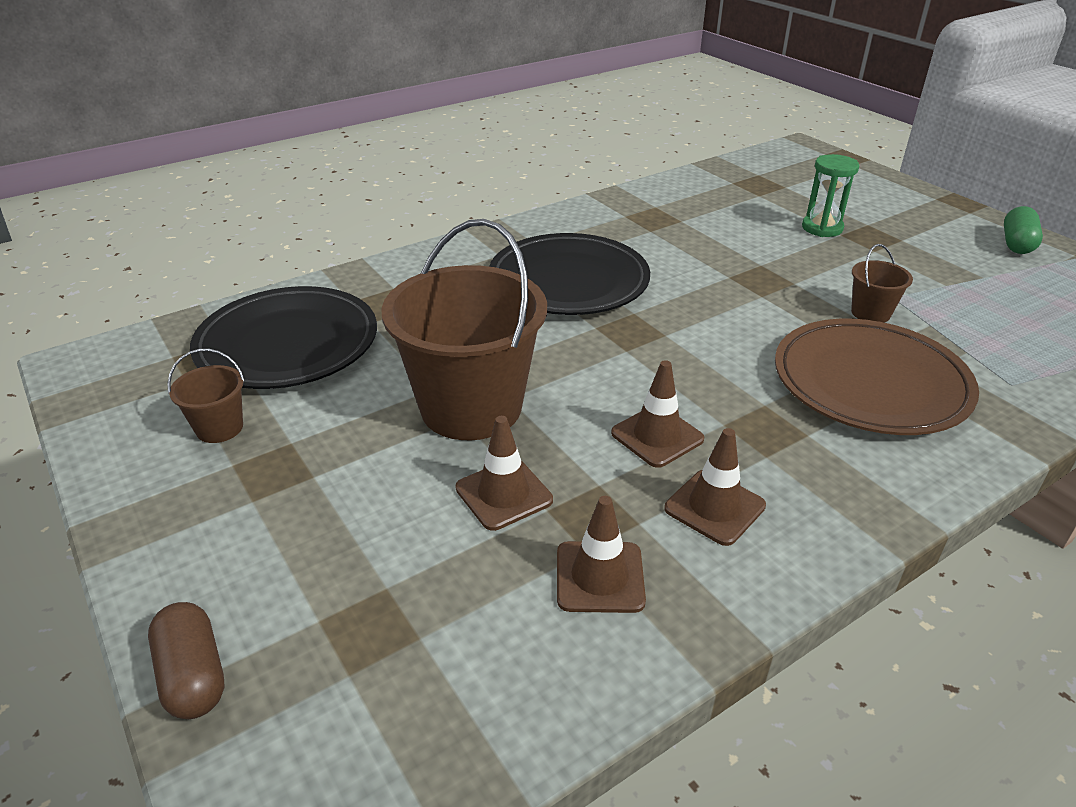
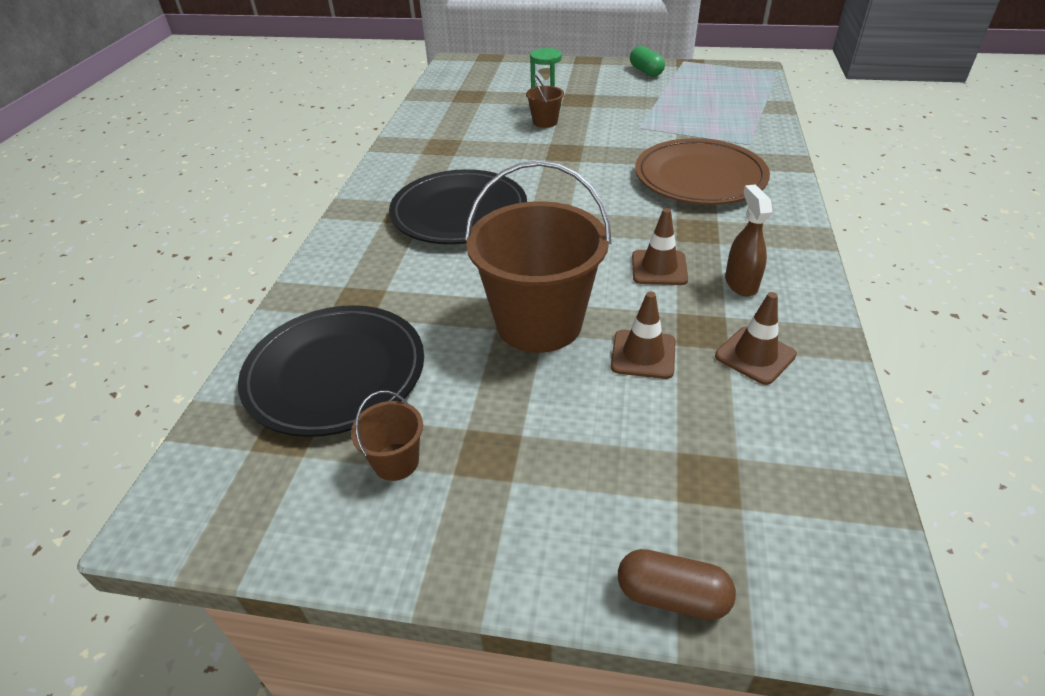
camera: 45 degrees left, 5 degrees up
brown traffic cone [664,428,766,546] -> brown spray bottle [725,184,772,296]
brown bucket [851,244,913,322] -> brown bucket moved to [526,75,564,128]

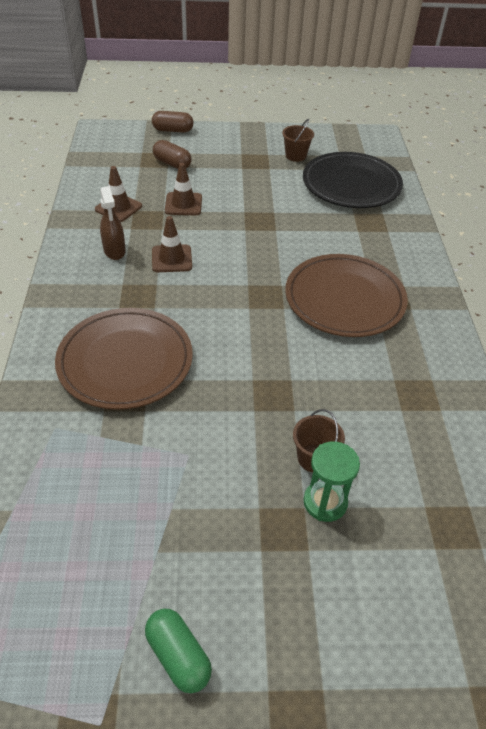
camera: 165 degrees right, 5 degrees up
black plate [389,169,527,244] -> brown plate [285,254,408,337]
brown bucket [465,161,611,353] -> none
none -> brown capsule [153,140,192,169]

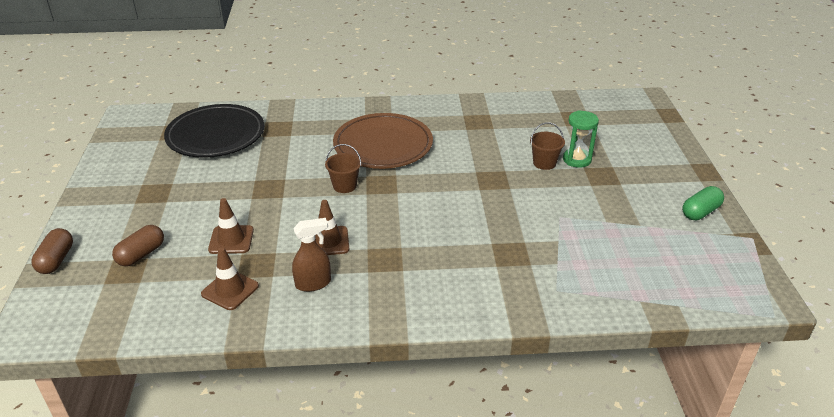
camera: 90 degrees left, 10 degrees down
brown plate [55,308,193,410] -> none
brown bucket [282,119,314,162] -> brown bucket moved to [325,144,361,193]

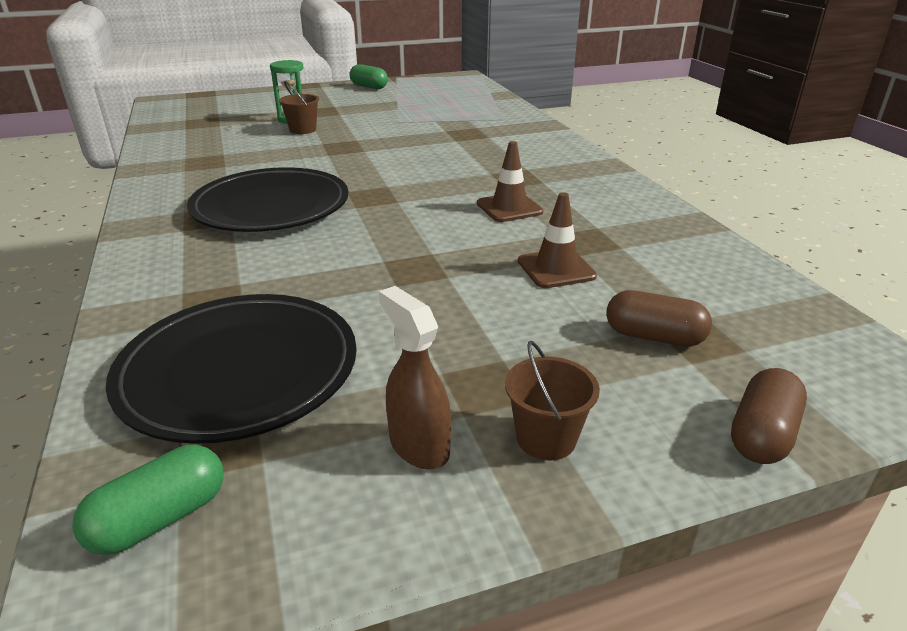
camera: 105 degrees left, 5 degrees down
brown capsule [31,228,73,274] -> brown capsule turned 45 degrees counterclockwise [731,368,807,464]
brown traffic cone [201,247,259,310] -> none
brown spray bottle [292,218,331,292] -> brown spray bottle moved to [379,286,451,470]
brown bucket [325,144,361,193] -> brown bucket moved to [505,341,600,460]
brown plate [333,113,433,169] -> black plate [187,167,349,232]
none -> green capsule [72,445,223,555]

